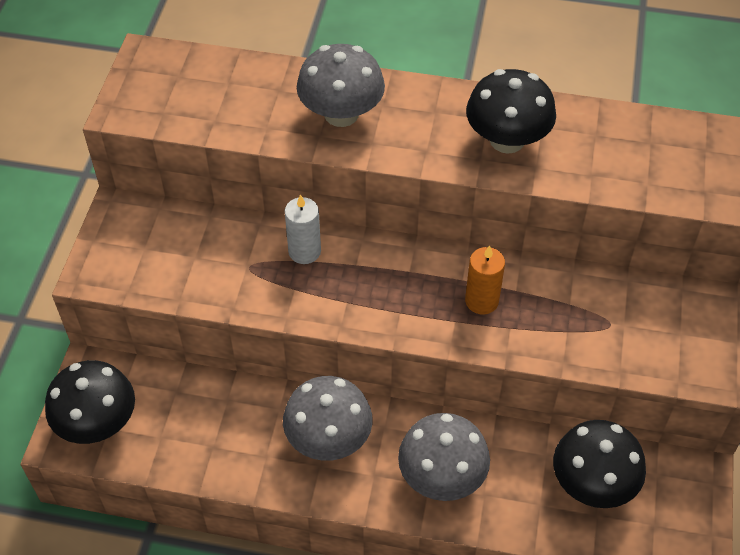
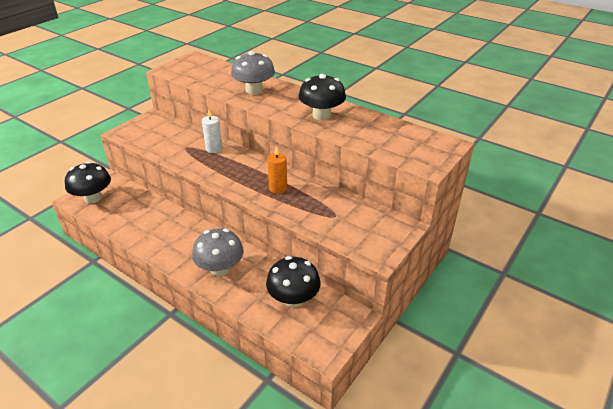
camera: 25 degrees right, 15 degrees down
grey mushroom [283,376,373,461] -> none

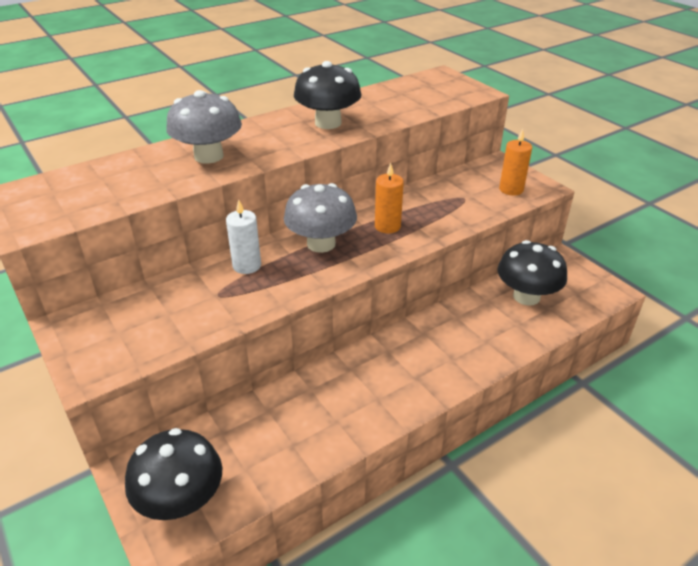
camera: 70 degrees left, 0 degrees up
grey mushroom [192,228,244,276] -> grey mushroom moved to [284,183,357,253]
none -> orange candle [499,129,532,196]

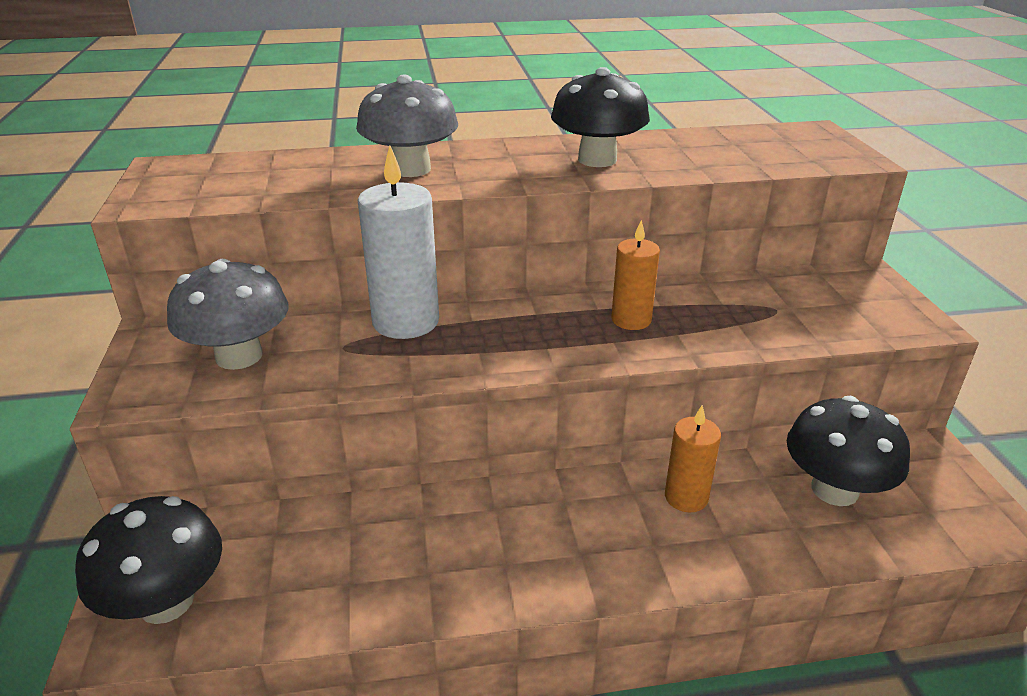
camera: 25 degrees right, 5 degrees down
white candle [226,199,261,274] -> white candle [358,146,439,339], size x1.66
grey mushroom [284,183,357,253] -> grey mushroom moved to [167,259,289,370]
orange candle [499,129,532,196] -> orange candle moved to [665,405,721,513]

